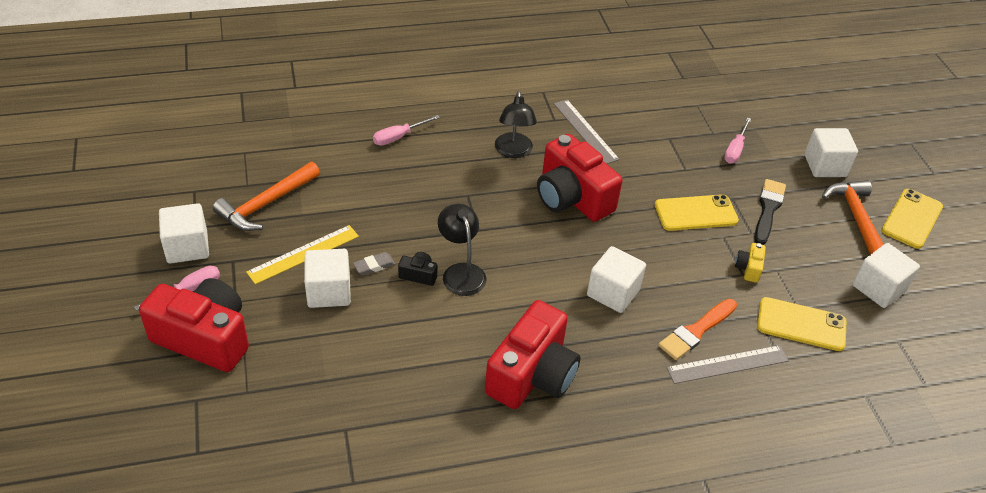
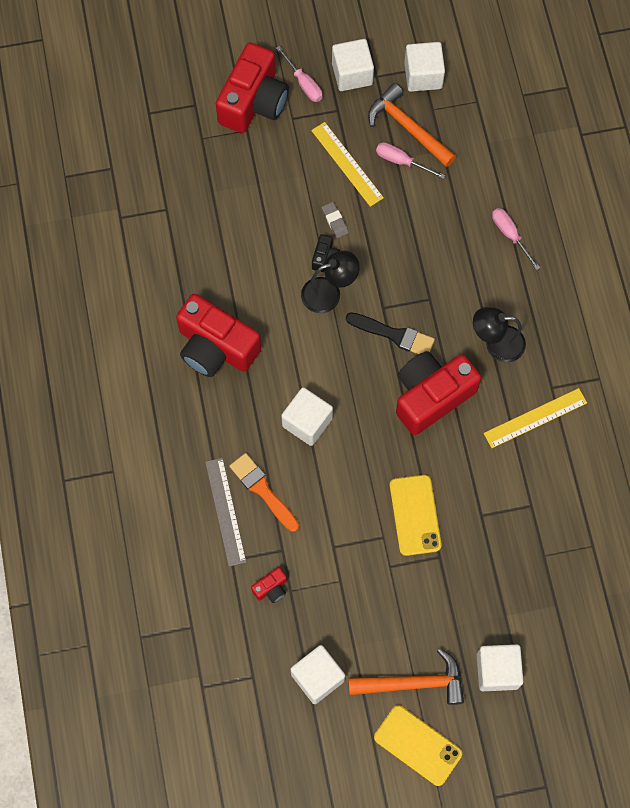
camera: 95 degrees right, 25 degrees up
white cube [304,249,351,308] -> white cube moved to [404,42,445,92]
grey ruler [554,99,619,164] -> yellow ruler [484,388,587,448]
pink screwdriver [724,117,751,164] -> pink screwdriver moved to [376,142,445,179]
yellow camera [735,243,766,283] -> none
black brush [754,179,786,245] -> black brush moved to [346,312,435,354]
yellow phone [757,297,846,351] -> red camera [251,567,287,603]

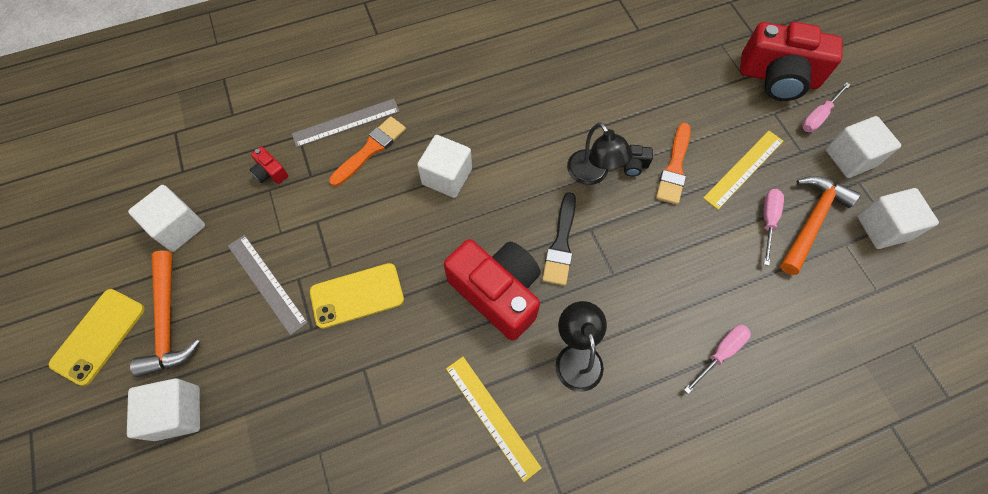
camera: 80 degrees right, 5 degrees down
red camera [176,294,261,377] -> none
grey eraser [322,202,349,238] -> orange brush [656,123,691,204]
none -> grey ruler [228,235,308,335]

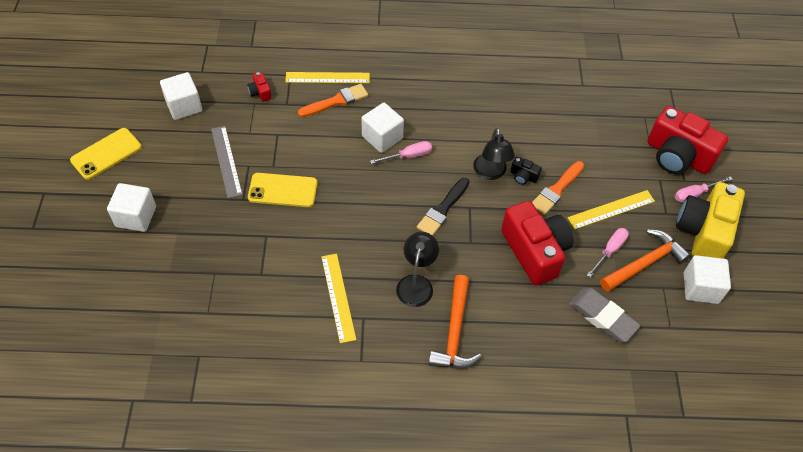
camera: 20 degrees right, 10 degrees down
orange hammer [130,250,201,377] -> orange hammer moved to [428,275,481,368]
grey ruler [292,99,400,147] -> yellow ruler [285,72,370,83]
red camera [444,239,541,341] -> red camera moved to [501,201,573,286]
pink screwdriver [684,325,751,394] -> pink screwdriver moved to [370,141,432,164]
white cube [825,116,901,178] -> yellow camera [676,182,745,258]
none -> grey eraser [569,288,641,342]

